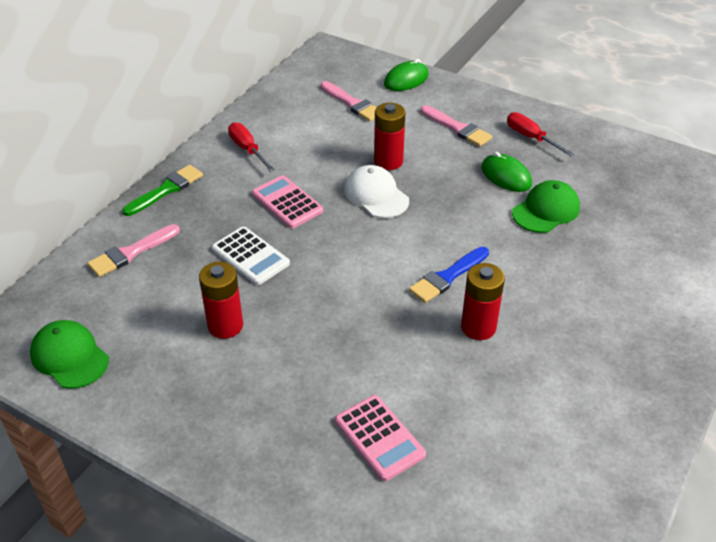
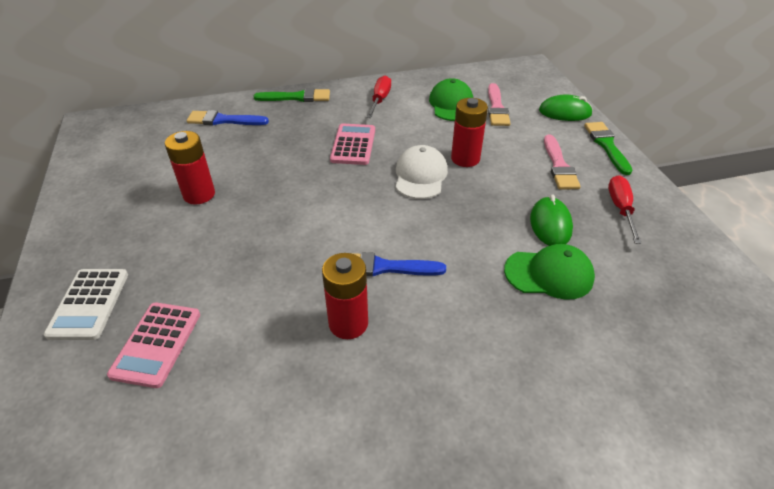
camera: 45 degrees right, 0 degrees up
green cap [30,320,109,389] -> green cap moved to [429,78,473,121]
pink brush [87,224,180,277] -> blue brush [187,110,269,125]
white calculator [212,226,290,285] -> white calculator moved to [44,269,128,340]
none -> green brush [584,122,633,175]

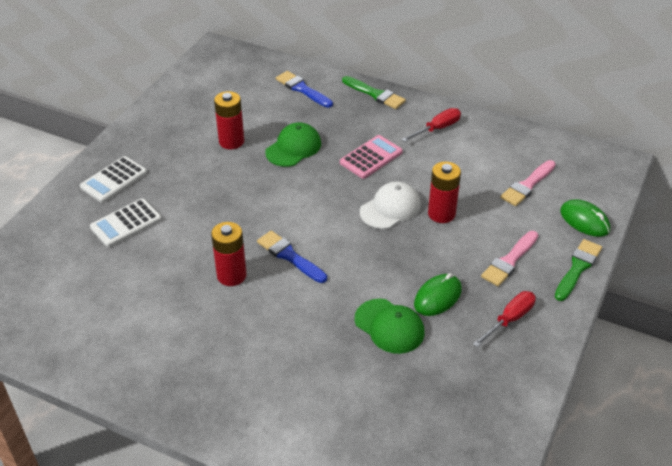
camera: 40 degrees right, 0 degrees up
pink calculator [107,302,200,388] -> white calculator [90,199,162,247]
green cap [429,78,473,121] -> green cap moved to [265,123,321,167]

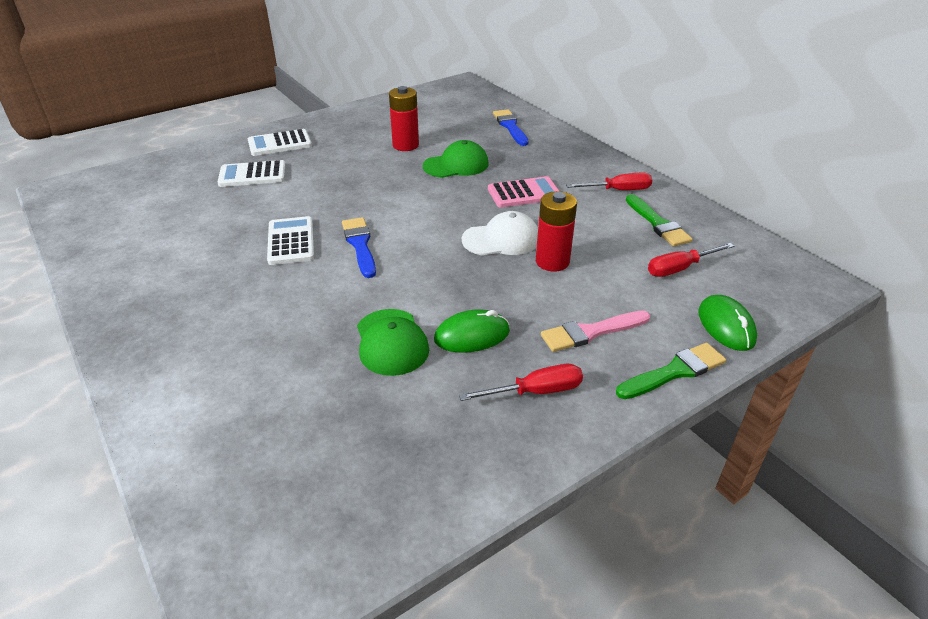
camera: 30 degrees right, 5 degrees down
red battery [211,222,247,286] -> white calculator [267,216,314,265]
green brush [342,76,406,109] -> green brush moved to [626,194,693,247]
pink brush [500,160,556,206] -> red screwdriver [648,243,734,277]

